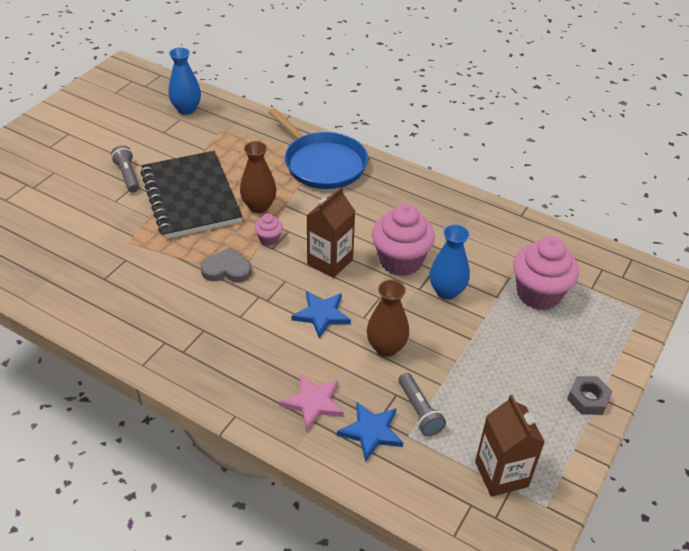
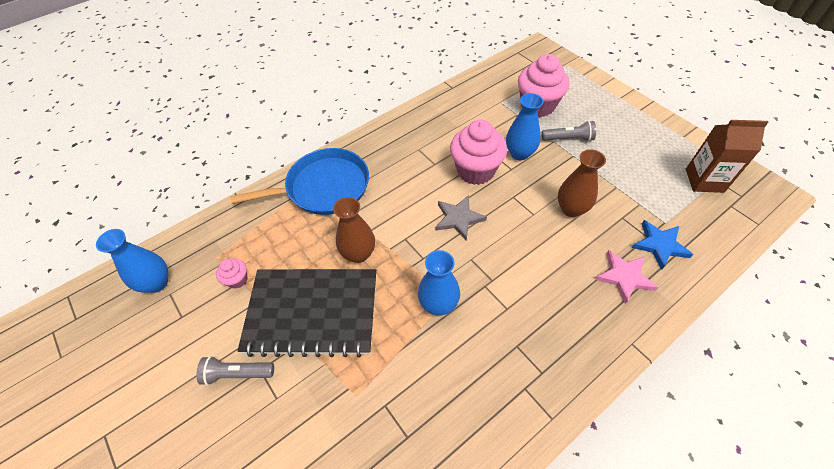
camera: 65 degrees left, 10 degrees up
grey heart [201,247,252,283] -> blue vase [418,250,460,316]
pink cupcake [254,214,283,246] -> pink cupcake moved to [216,258,248,289]
blue star [291,291,351,339] -> none
brown carton [306,187,355,278] -> grey star [436,195,487,241]
grey flashlight [399,373,446,436] -> grey flashlight moved to [541,121,596,141]
grey nut [567,376,612,415] -> none

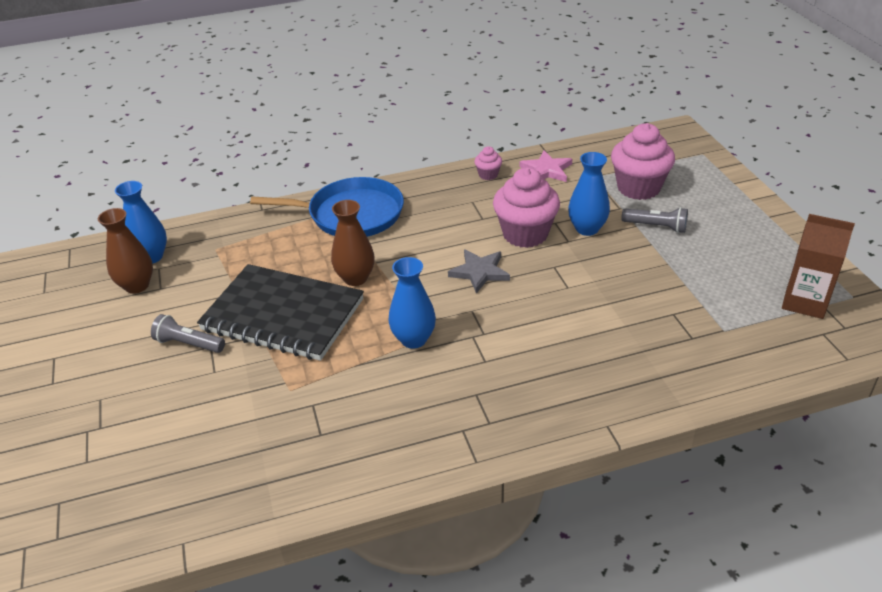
camera: 20 degrees right, 15 degrees down
pink cupcake [216,258,248,289] -> pink cupcake moved to [474,146,502,180]
brown vase [558,149,606,217] -> brown vase moved to [98,208,153,294]
pink star [595,250,658,304] -> pink star moved to [519,150,572,182]
blue star [632,220,694,270] -> none

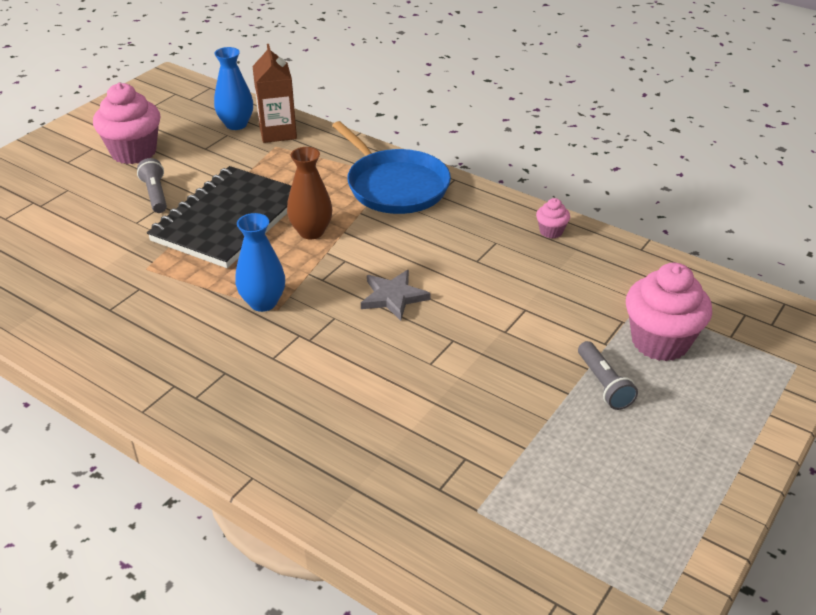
camera: 50 degrees right, 0 degrees up
brown vase [98,208,153,294] -> none
black notebook [197,264,364,361] -> black notebook turned 45 degrees clockwise [147,166,291,268]
pink cupcake [493,167,560,248] -> pink cupcake moved to [93,83,160,164]
pink star [519,150,572,182] -> none
blue vase [568,152,610,236] -> none
brown carton [782,214,855,319] -> brown carton moved to [252,44,297,143]

